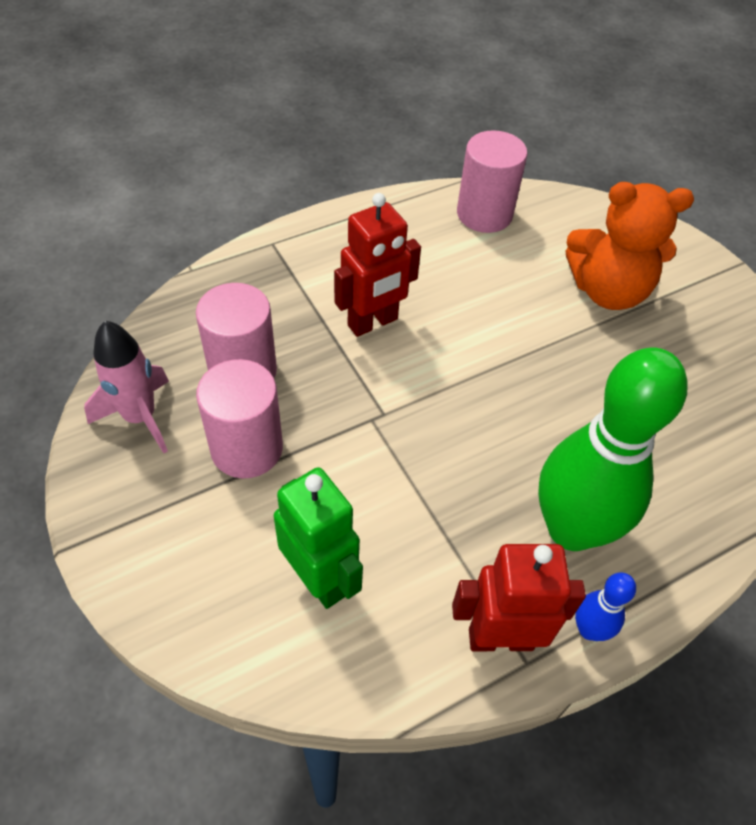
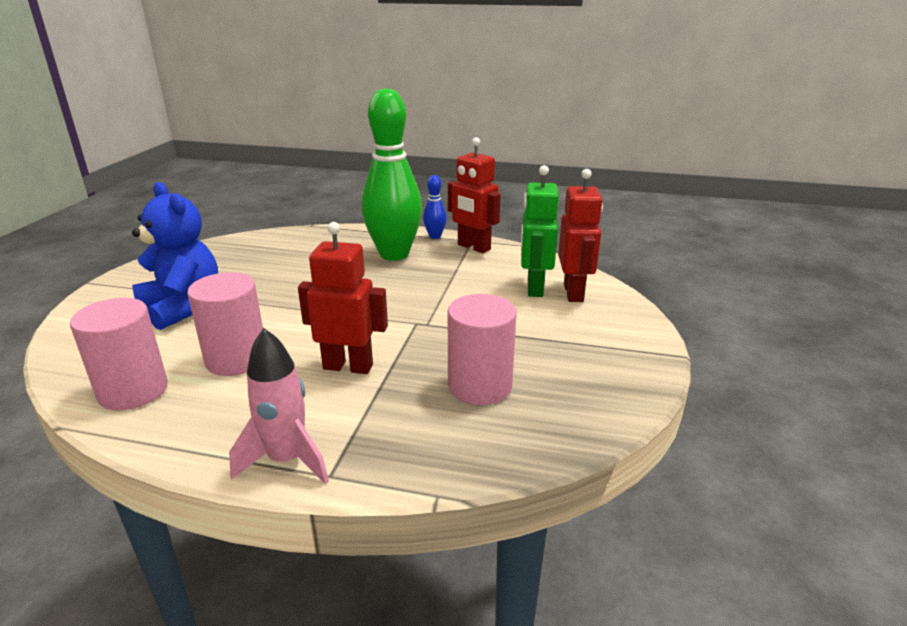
camera: 135 degrees left, 25 degrees down
pink rocket [84,321,169,453] -> pink rocket moved to [229,328,329,485]
pink cylinder [196,359,283,478] -> pink cylinder moved to [187,272,263,376]
orange teddy bear [566,182,694,310] -> blue teddy bear [132,182,218,330]
none -> red robot [558,169,603,302]

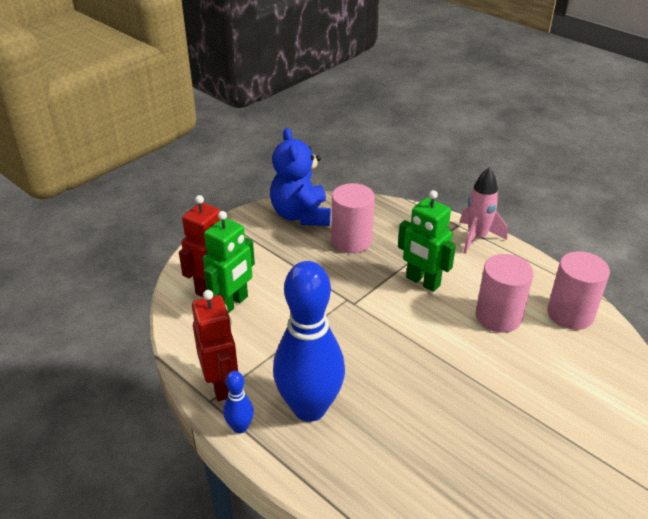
camera: 150 degrees left, 10 degrees up
blue teddy bear [132,182,218,330] -> blue teddy bear moved to [270,128,331,226]
red robot [298,222,388,374] -> green robot [398,190,456,292]
green bowling pin [362,88,422,261] -> blue bowling pin [273,261,345,422]

